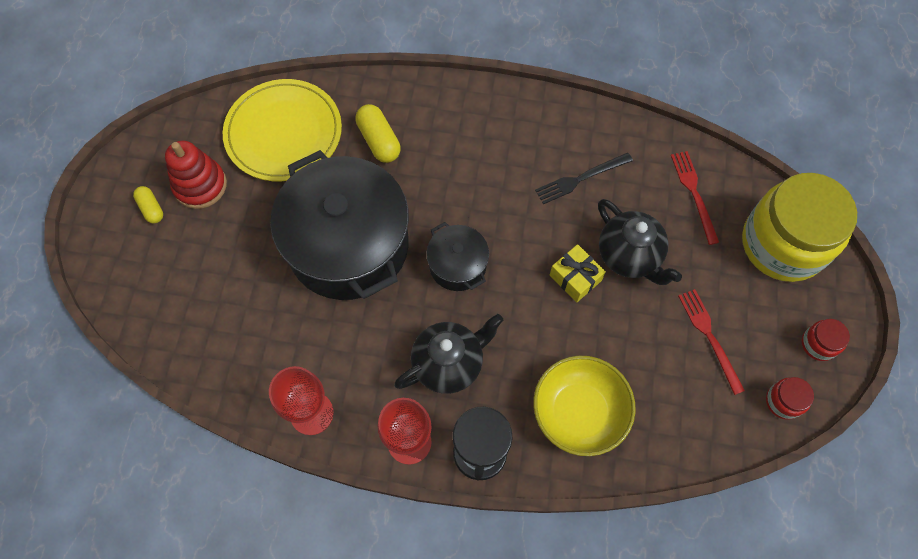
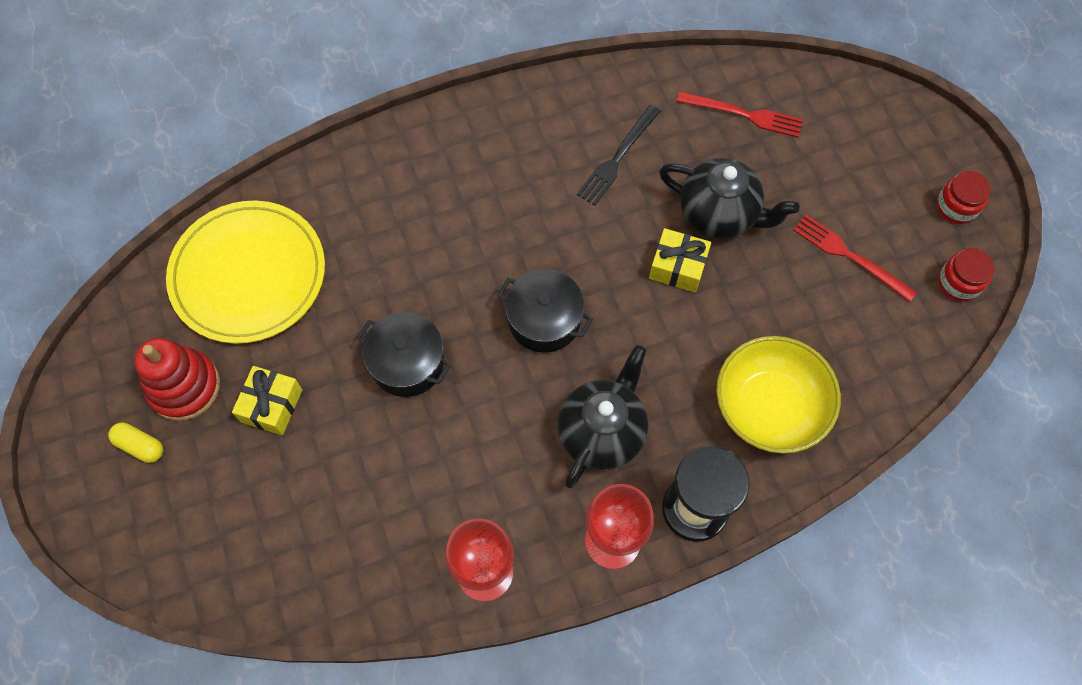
camera: 30 degrees left, 0 degrees up
black pot [270,150,409,300] -> black pot [356,312,451,397], size x0.47
yellow capsule [355,104,401,163] -> none
red fork [671,151,719,245] -> red fork turned 150 degrees clockwise [676,91,803,138]
yellow jar [742,173,857,282] -> none
none -> yellow gift [232,366,302,435]

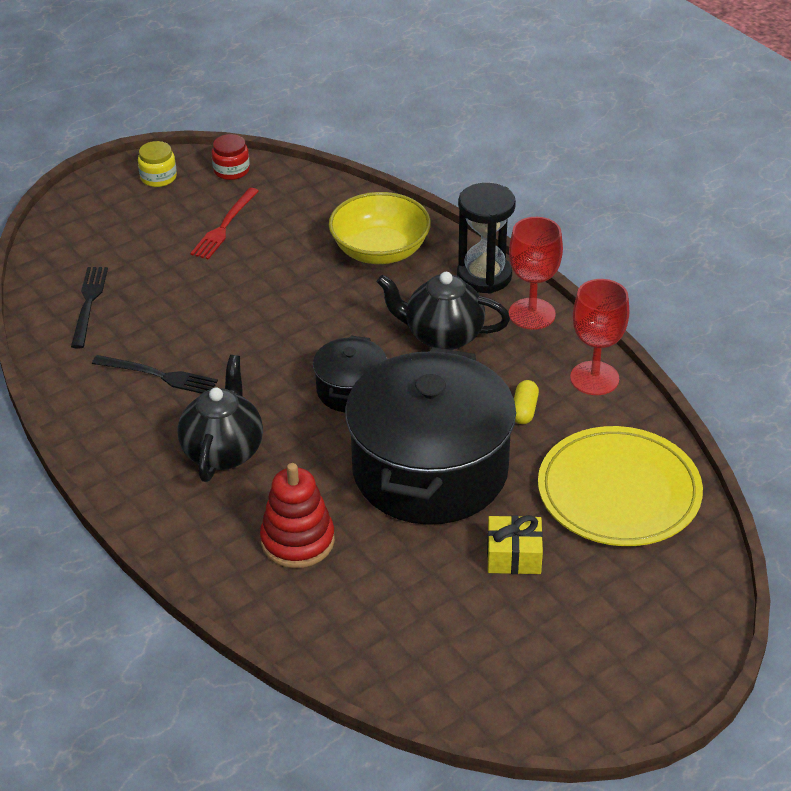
camera: 105 degrees left, 25 degrees down
yellow capsule [108,422,163,463] -> yellow capsule moved to [514,380,539,424]
red stacking toy [134,338,220,421] -> red stacking toy moved to [260,463,335,568]
yellow plate [166,201,325,344] -> yellow plate moved to [538,426,703,546]
black pot [356,312,451,397] -> black pot [345,347,516,525], size x2.13
yellow gift [649,228,711,292] -> none
black teapot [659,158,799,239] -> black teapot moved to [177,355,263,482]
red fork [676,91,803,138] -> black fork [71,267,108,348]
red jar [937,171,991,224] -> yellow jar [138,141,177,187]

